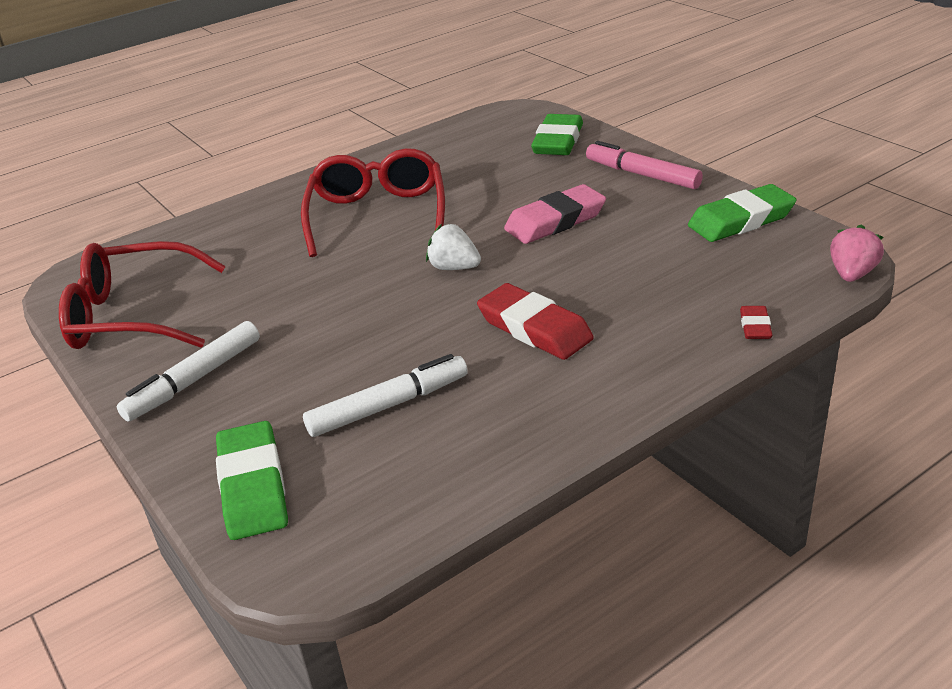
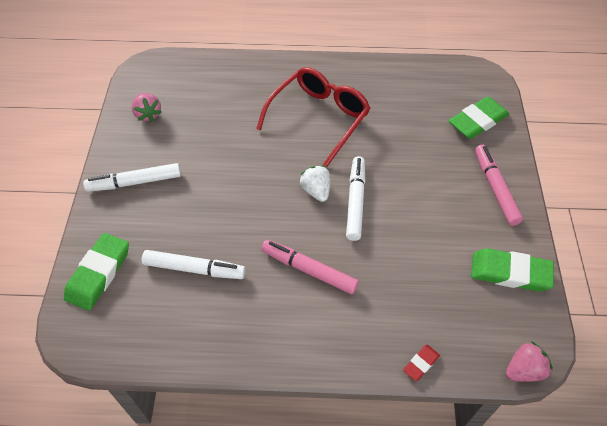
camera: 35 degrees right, 20 degrees up
red glasses [59,241,226,349] -> pink strawberry [132,93,162,122]
red eraser [477,283,594,360] -> pink marker [261,240,359,294]
pink eraser [504,184,606,244] -> none
none -> white marker [346,156,365,241]

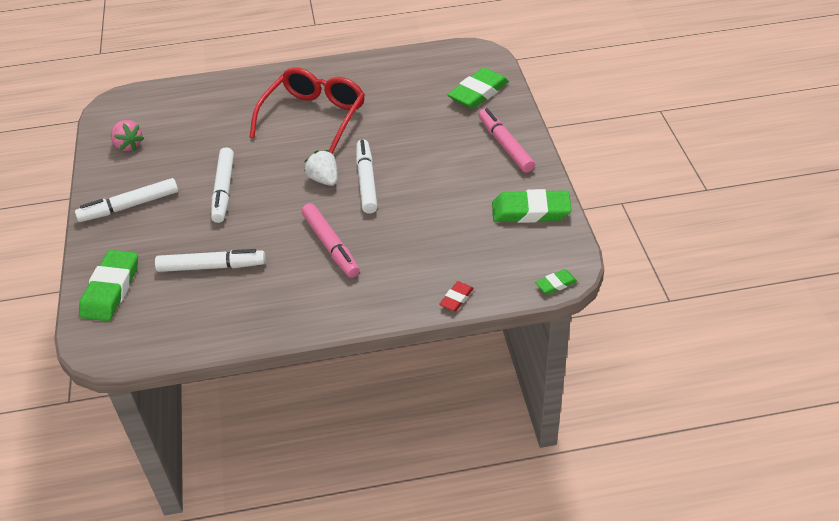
camera: 10 degrees left, 10 degrees down
pink marker [261,240,359,294] -> pink marker turned 135 degrees counterclockwise [301,203,360,278]
pink strawberry [506,341,553,382] -> green eraser [535,269,577,295]
none -> white marker [211,147,234,223]

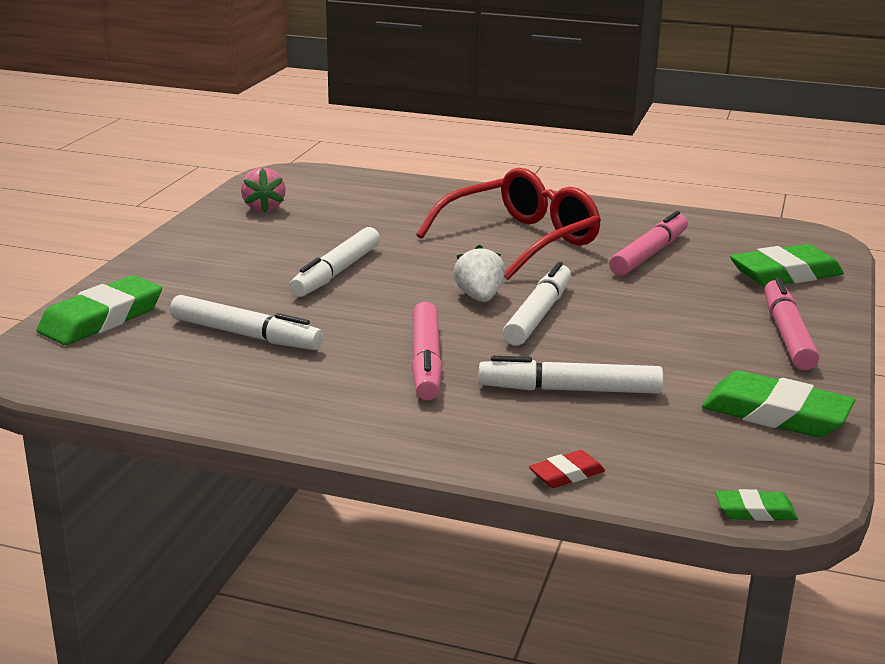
camera: 25 degrees right, 20 degrees down
white marker [75,178,178,222] -> white marker moved to [478,356,664,394]
none -> pink marker [609,211,688,276]

